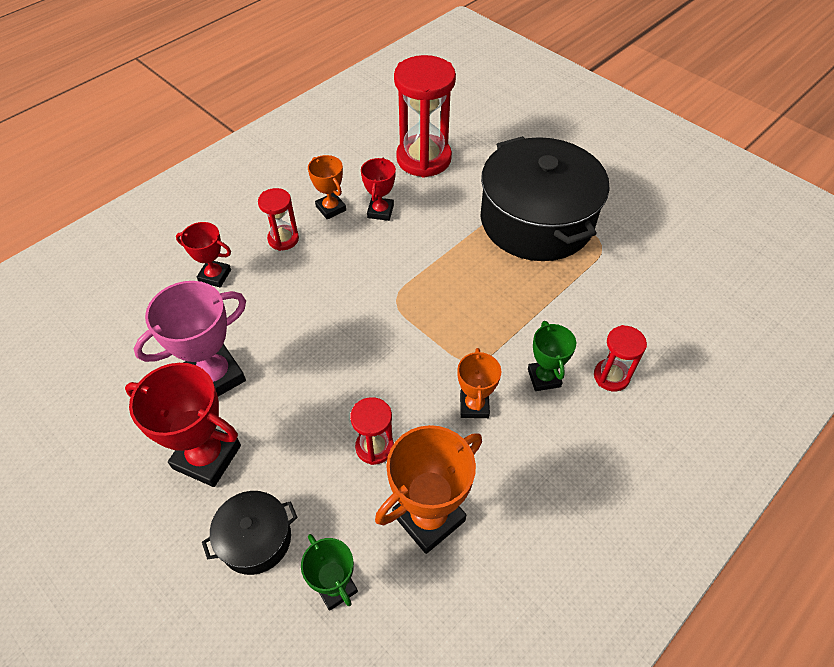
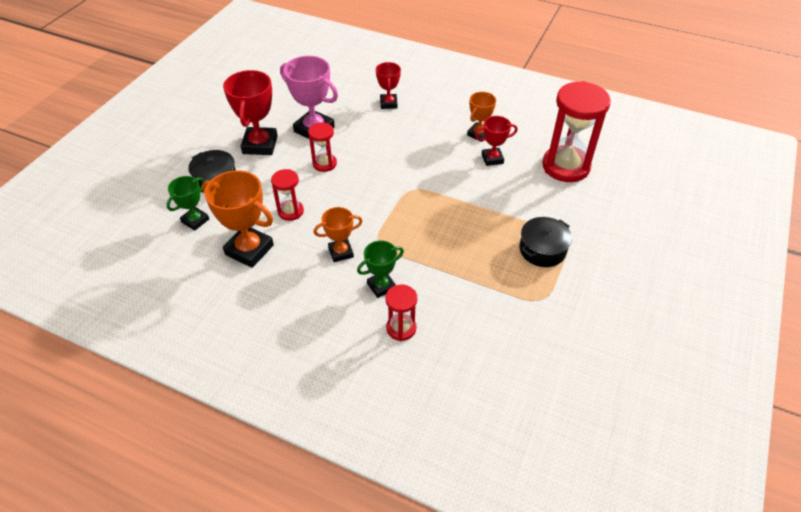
camera: 70 degrees right, 5 degrees down
red hourglass [258,188,299,251] -> red hourglass moved to [308,123,337,172]
black pot [480,136,610,261] -> black pot [520,217,572,267], size x0.46

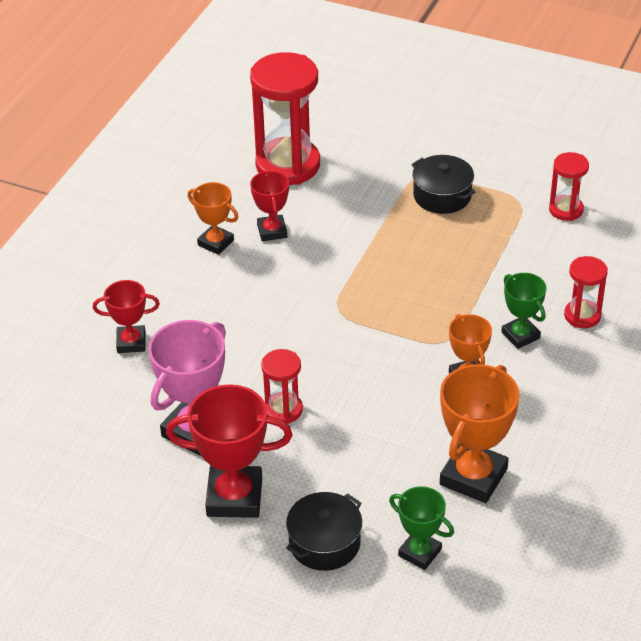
camera: 90 degrees left, 5 degrees down
red hourglass [271,169,304,221] -> red hourglass moved to [549,152,589,221]

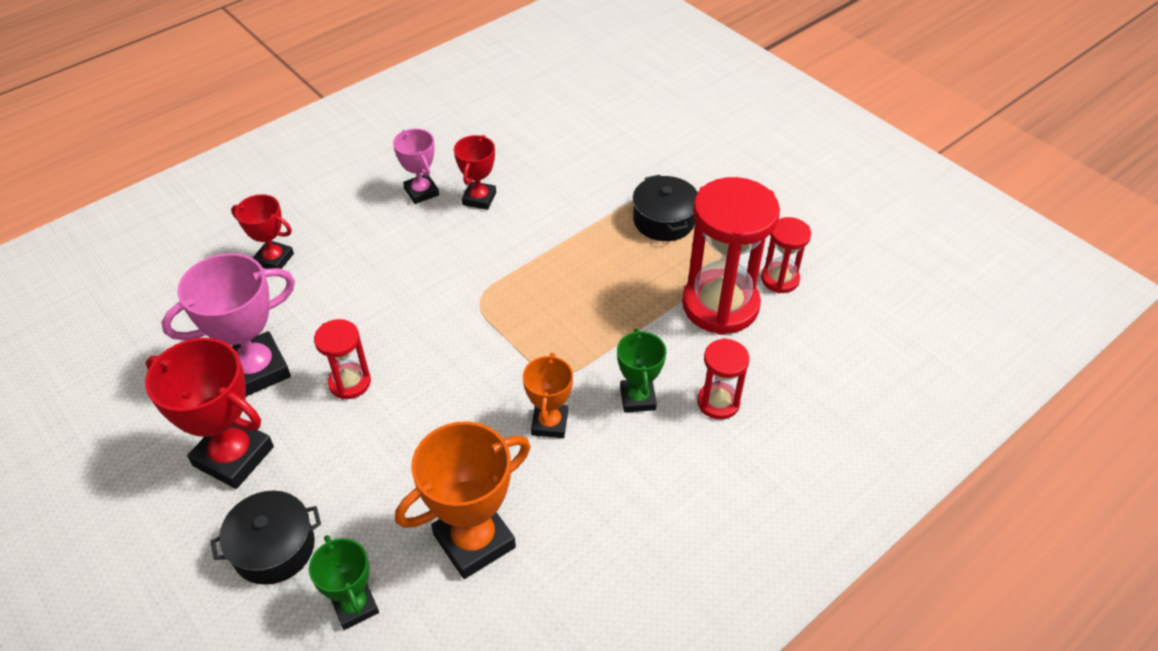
camera: 25 degrees right, 5 degrees up
orange trophy [188,182,238,255] -> pink trophy [393,129,439,204]
red hourglass [250,52,320,185] -> red hourglass moved to [682,177,780,335]

